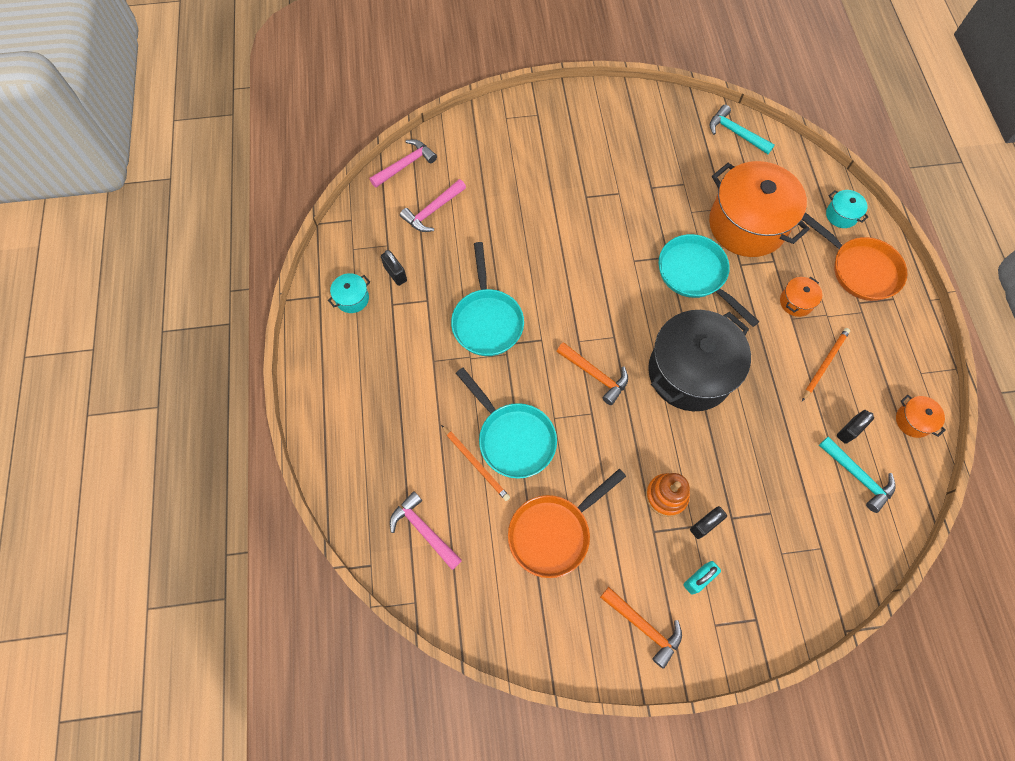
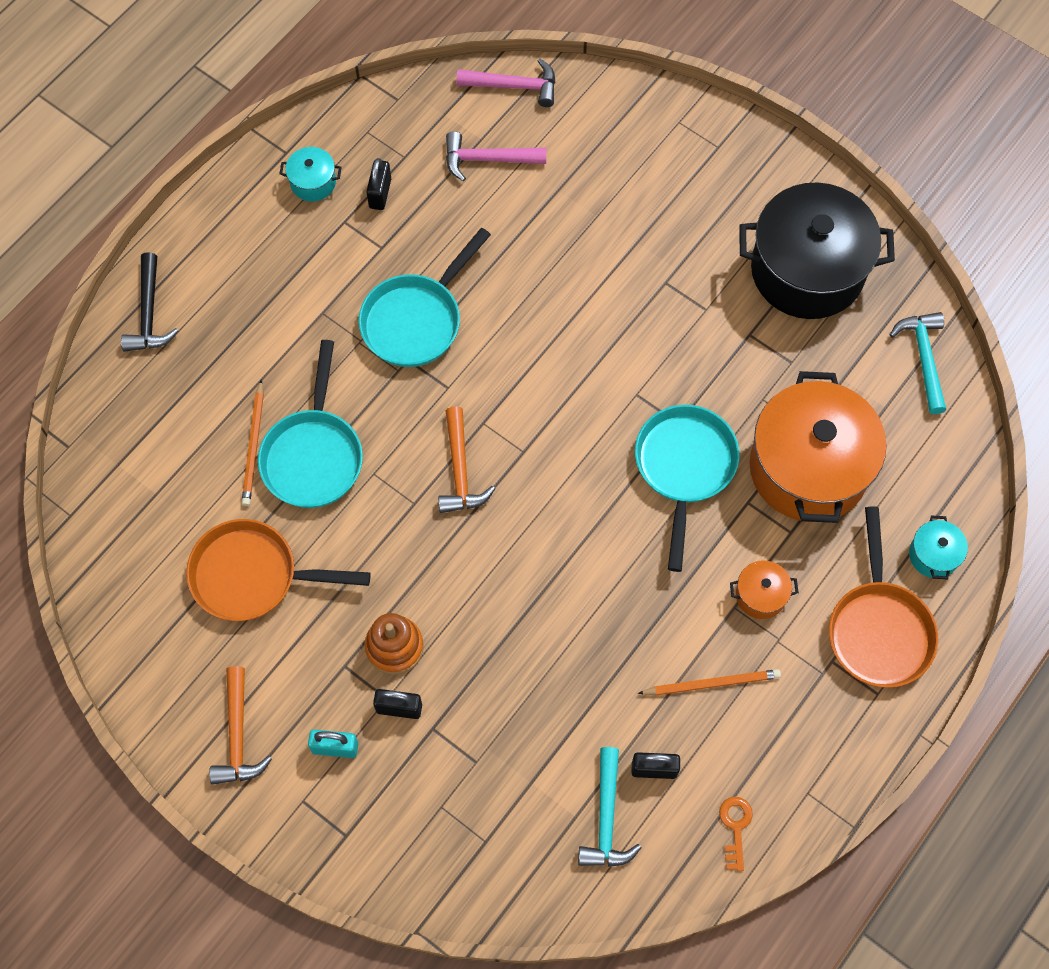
camera: 45 degrees right, 0 degrees up
pink hammer [390,491,462,570] -> none
black pot [648,310,751,411] -> black pot moved to [740,182,895,319]
orange pot [896,395,945,438] -> orange key [719,797,753,871]
none -> black hammer [121,252,178,352]

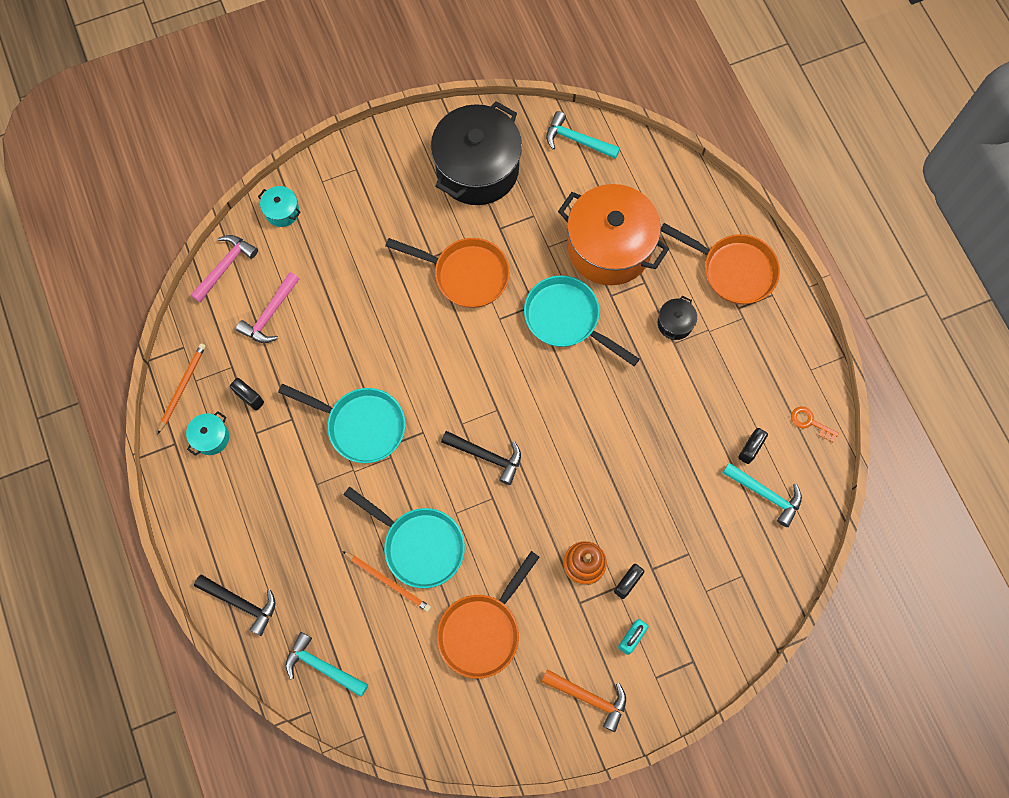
camera: 60 degrees left, 5 degrees up
turquoise pan [358,228,491,367] -> turquoise pan turned 45 degrees counterclockwise [278,384,405,463]
orange hammer [438,406,495,513] -> black hammer [441,431,521,485]
orange pencil [638,669,781,695] -> orange pencil moved to [158,343,206,434]
orange pot [730,561,799,619] -> black pot [658,296,697,340]
turquoise pot [909,515,968,579] -> turquoise pot moved to [258,186,301,227]
none -> turquoise hammer [286,632,368,697]
none -> orange pan [385,238,510,308]

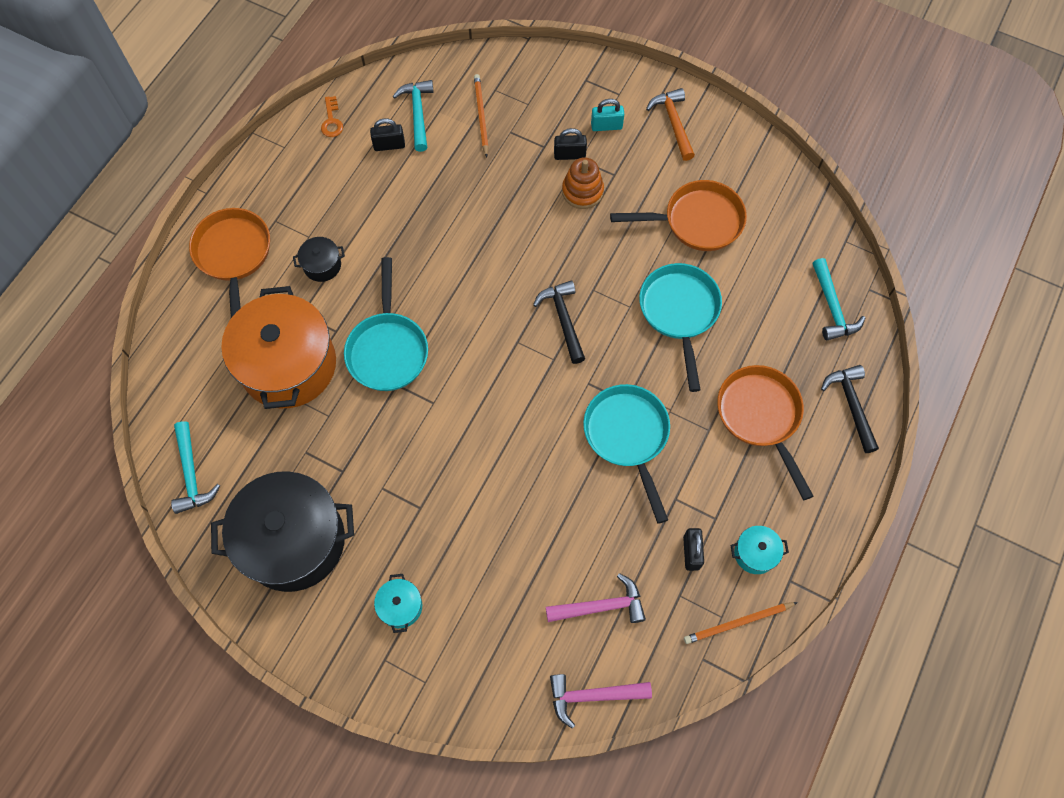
camera: 130 degrees left, 5 degrees down
turquoise pot [258,186,301,227] -> turquoise pot moved to [374,574,422,633]
orange pencil [342,551,431,612] -> orange pencil moved to [474,74,489,157]
orange pan [385,238,510,308] -> orange pan moved to [717,365,813,500]

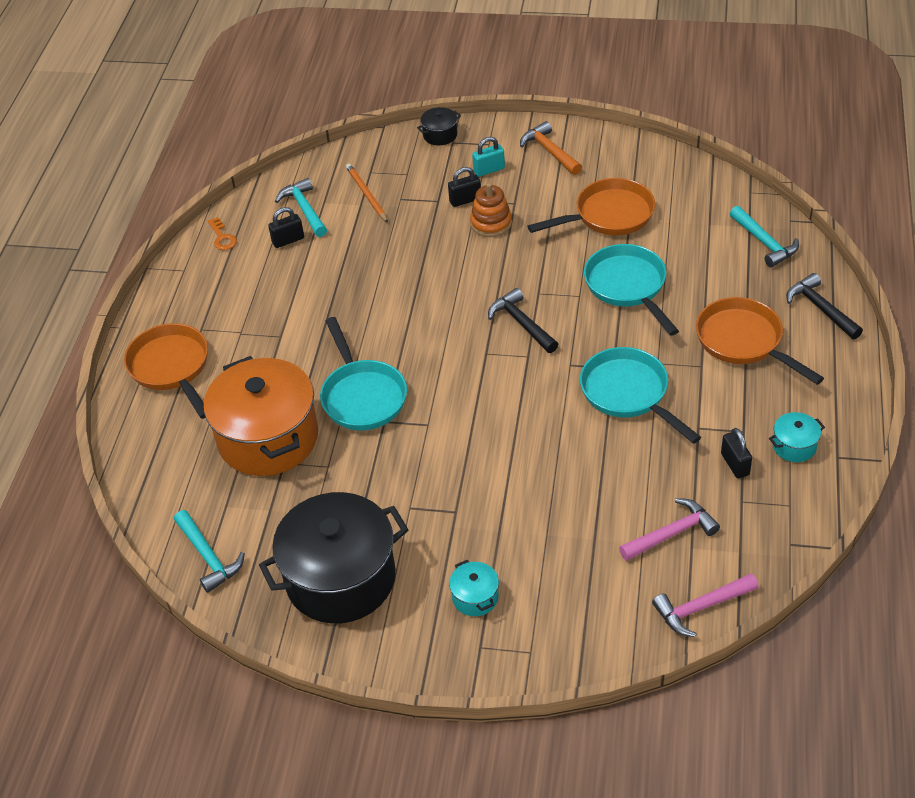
camera: 15 degrees left, 20 degrees down
black pot [293,237,345,282] -> black pot moved to [417,107,461,145]
orange pencil [684,602,798,644] -> none

